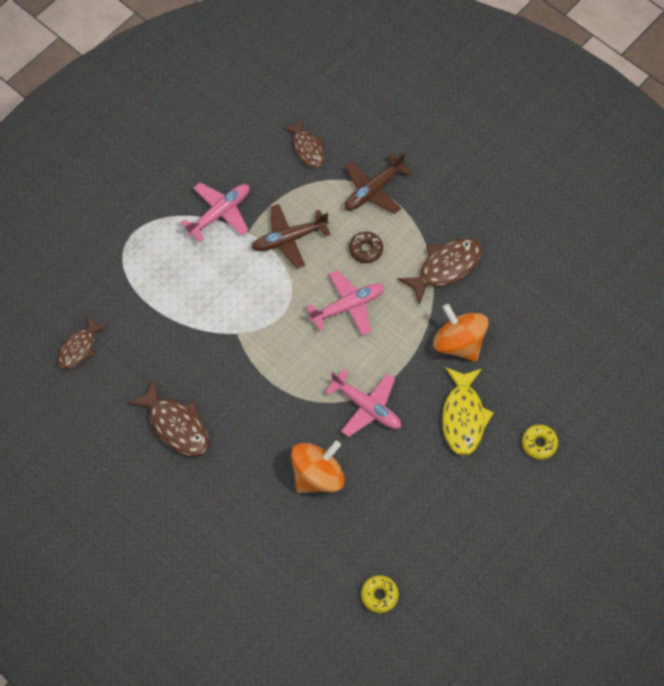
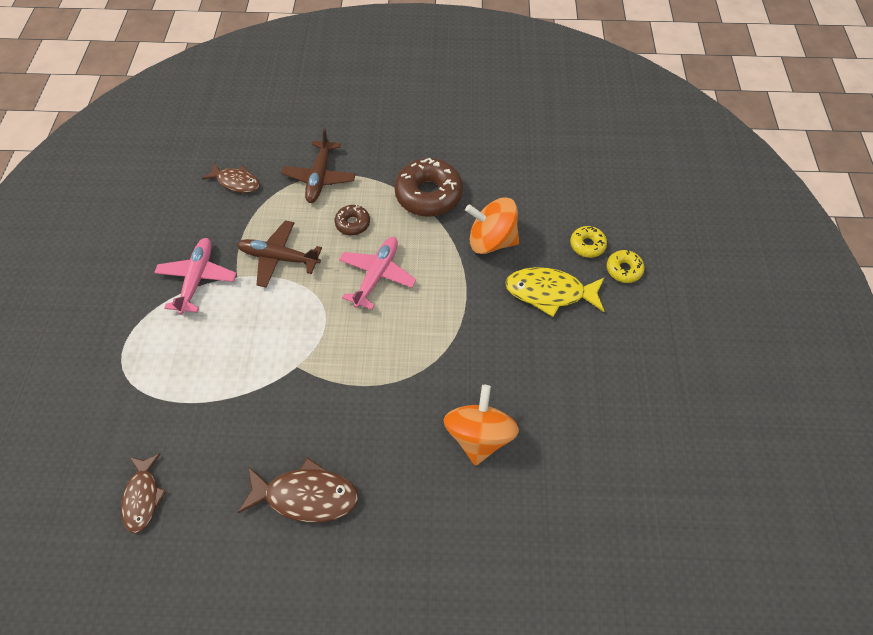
camera: 40 degrees left, 5 degrees down
brown plane [252,204,331,269] -> brown plane turned 75 degrees clockwise [237,220,322,287]
pink plane [325,369,401,437] -> none
yellow donut [361,575,399,613] -> yellow donut moved to [570,226,607,258]
brown fish [397,238,482,305] -> brown donut [394,158,463,217]
yellow fish [442,367,494,456] -> yellow fish turned 135 degrees clockwise [505,267,605,317]

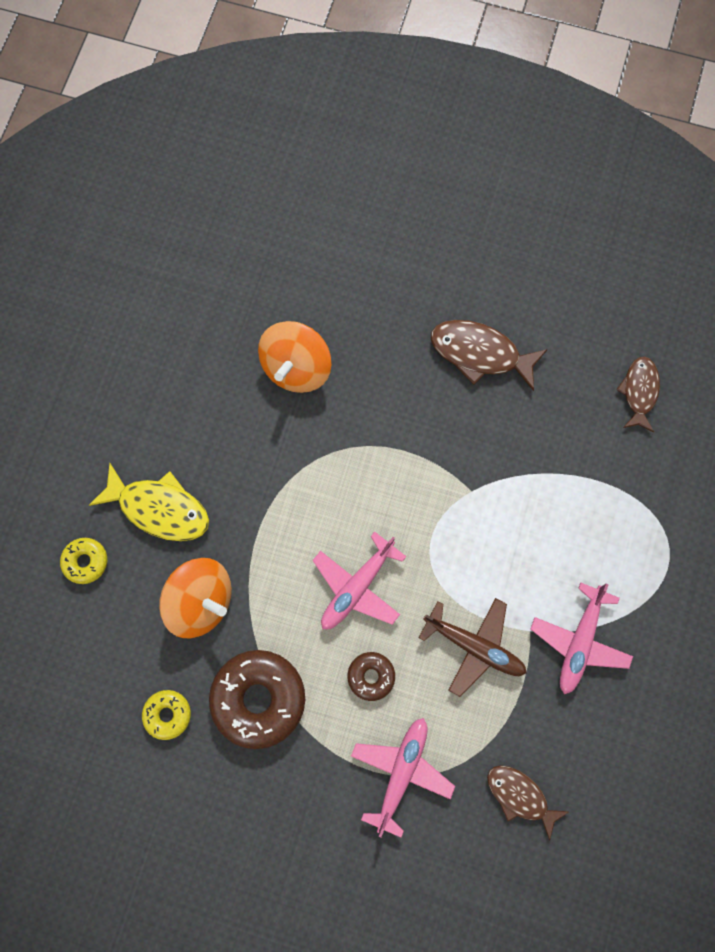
camera: 165 degrees left, 15 degrees up
brown plane [281,129,356,203] -> pink plane [351,718,455,838]
yellow donut [607,250,645,283] -> yellow donut moved to [142,690,191,740]

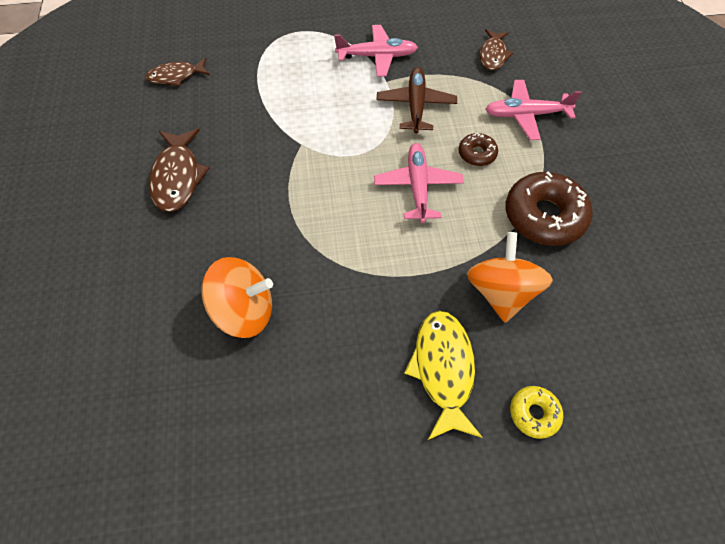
camera: 115 degrees left, 15 degrees down
yellow donut [142,690,191,740] -> none
pink plane [312,532,406,629] -> pink plane turned 105 degrees counterclockwise [374,143,464,223]

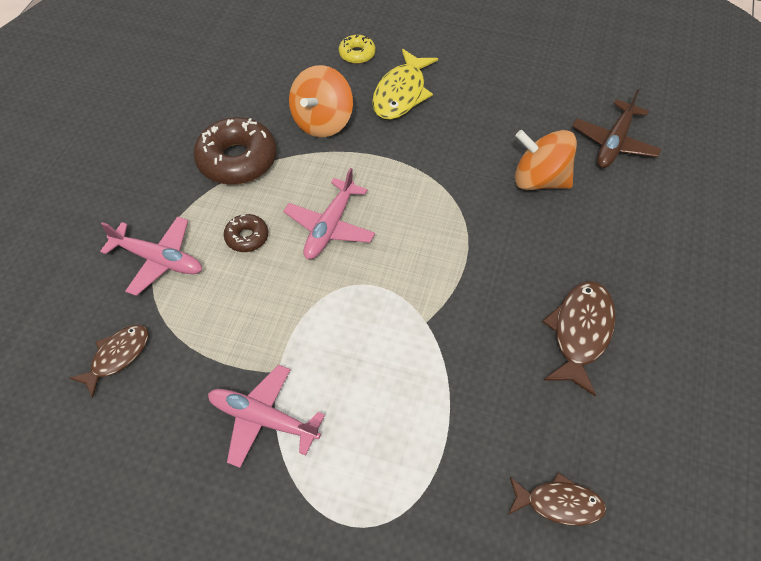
camera: 155 degrees left, 5 degrees down
brown plane [377,67,457,134] -> brown plane moved to [572,89,661,168]

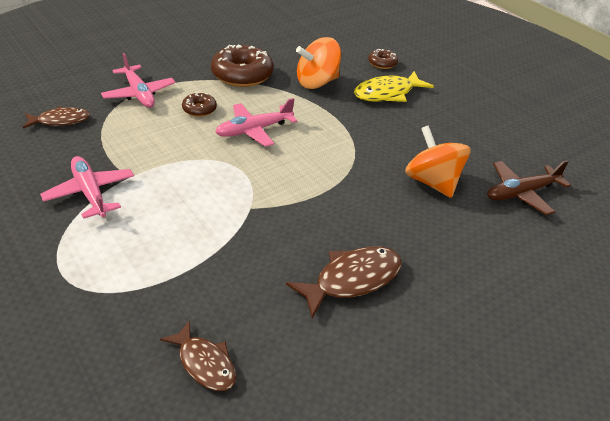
camera: 35 degrees right, 15 degrees down
yellow donut [339,35,376,64] -> brown donut [368,49,398,69]

